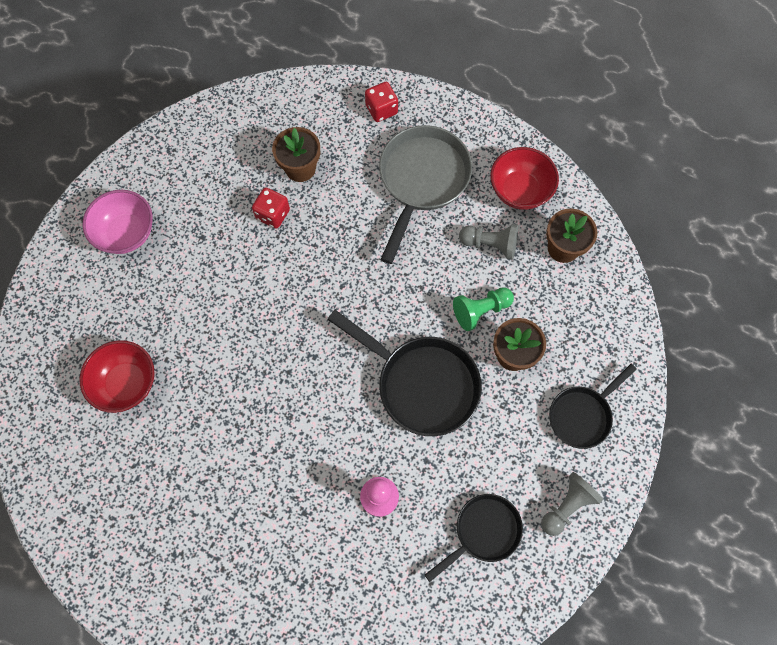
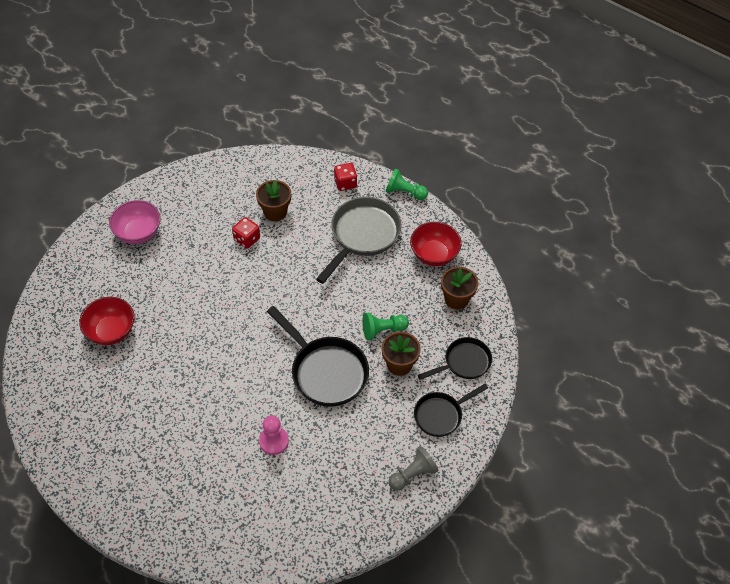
camera: 10 degrees right, 15 degrees down
black pan [425,494,523,582] -> black pan moved to [418,337,492,380]
grey pawn [459,224,519,260] -> none
none -> green pawn [386,168,428,200]

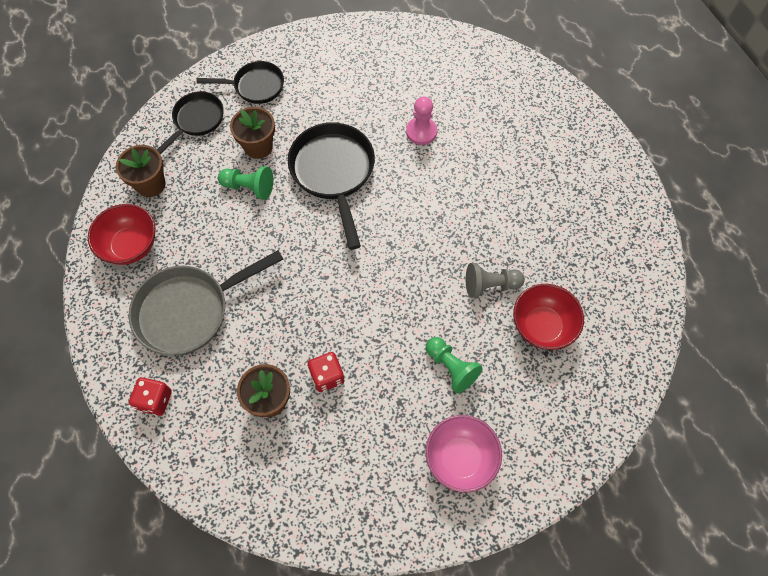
camera: 150 degrees left, 10 degrees up
green pawn [386,168,428,200] -> green pawn moved to [426,337,483,393]
grey pawn [389,446,439,491] -> grey pawn moved to [466,263,525,298]
black pan [418,337,492,380] -> black pan turned 120 degrees clockwise [157,91,224,155]

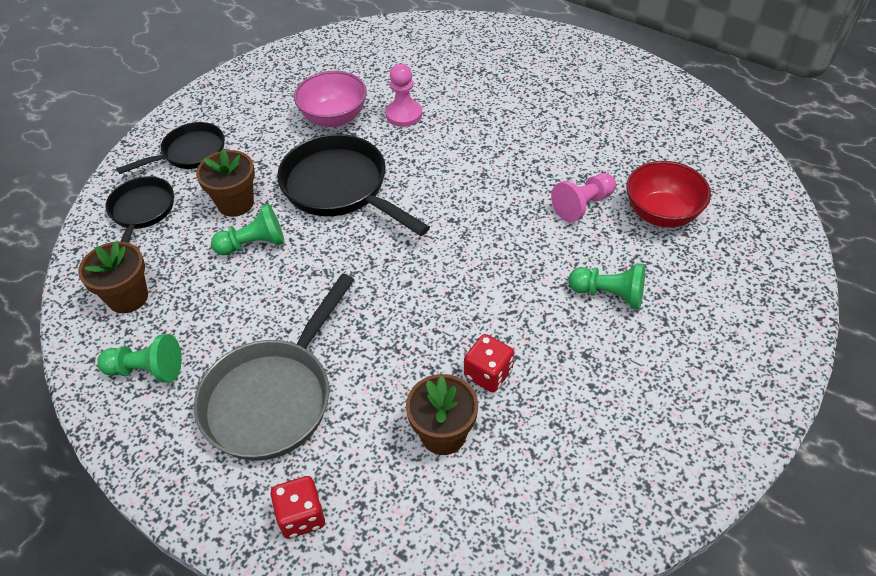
camera: 30 degrees left, 15 degrees down
red bowl [88,204,156,265] -> green pawn [97,334,182,382]
pink bowl [426,415,502,492] -> pink bowl moved to [294,71,367,127]
grey pawn [466,263,525,298] -> pink pawn [551,173,616,222]

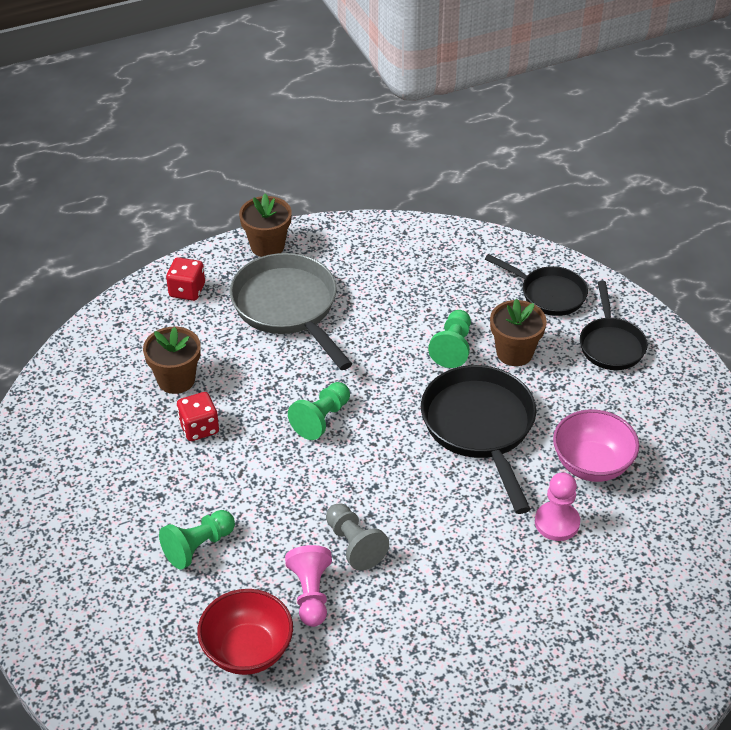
camera: 120 degrees right, 5 degrees down
brown flower pot [78,241,148,313] -> brown flower pot moved to [239,194,292,257]
green pawn [97,334,182,382] -> green pawn moved to [288,382,350,440]
black pan [277,134,430,236] -> black pan turned 90 degrees counterclockwise [421,365,536,514]
none -> grey pawn [326,503,389,571]

